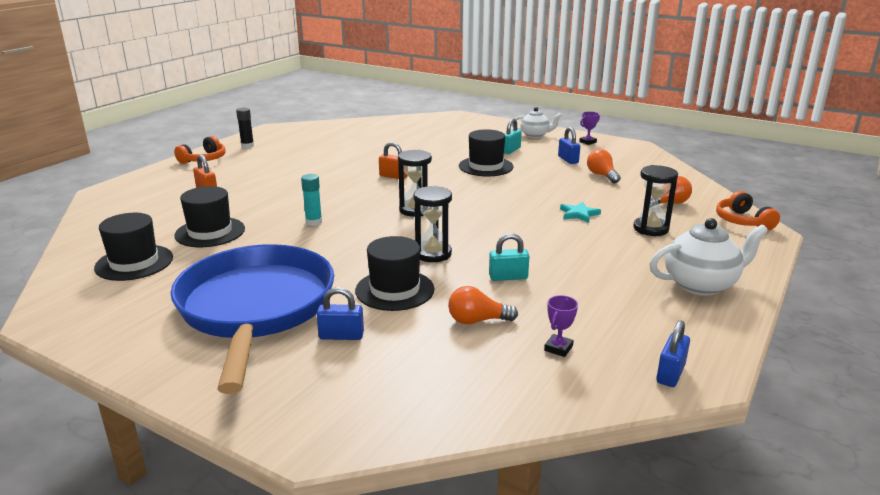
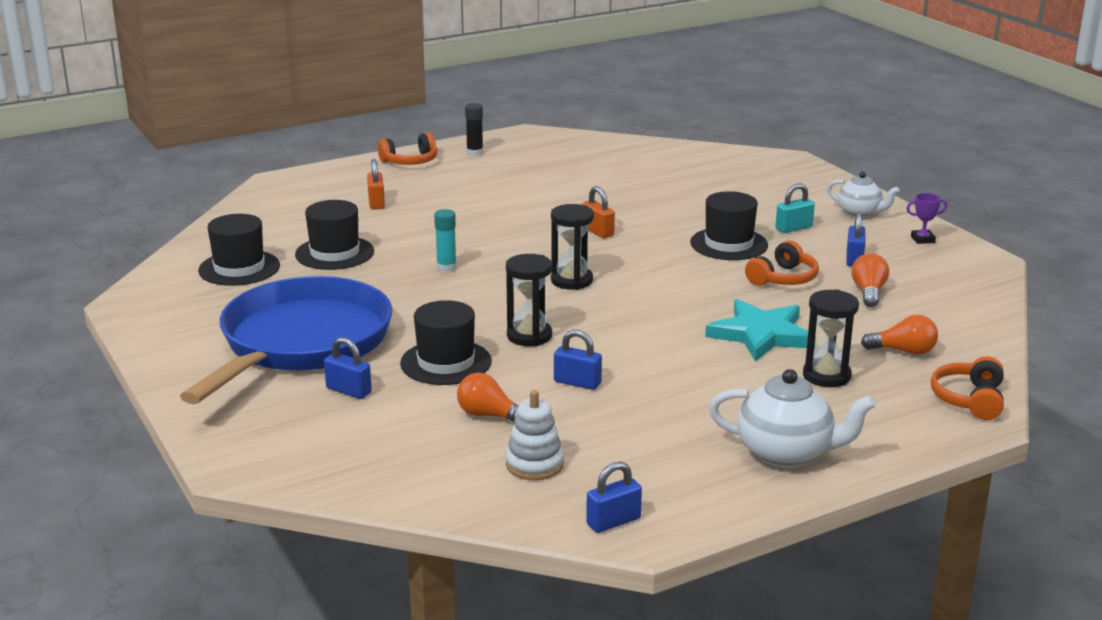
camera: 30 degrees right, 0 degrees up
turquoise padlock [489,233,530,281] -> blue padlock [554,330,602,390]
purple trophy [544,295,578,357] -> white stacking toy [506,390,564,480]
turquoise star [560,202,601,223] -> turquoise star [705,299,816,362], size x1.93
none -> orange headphones [745,240,819,286]

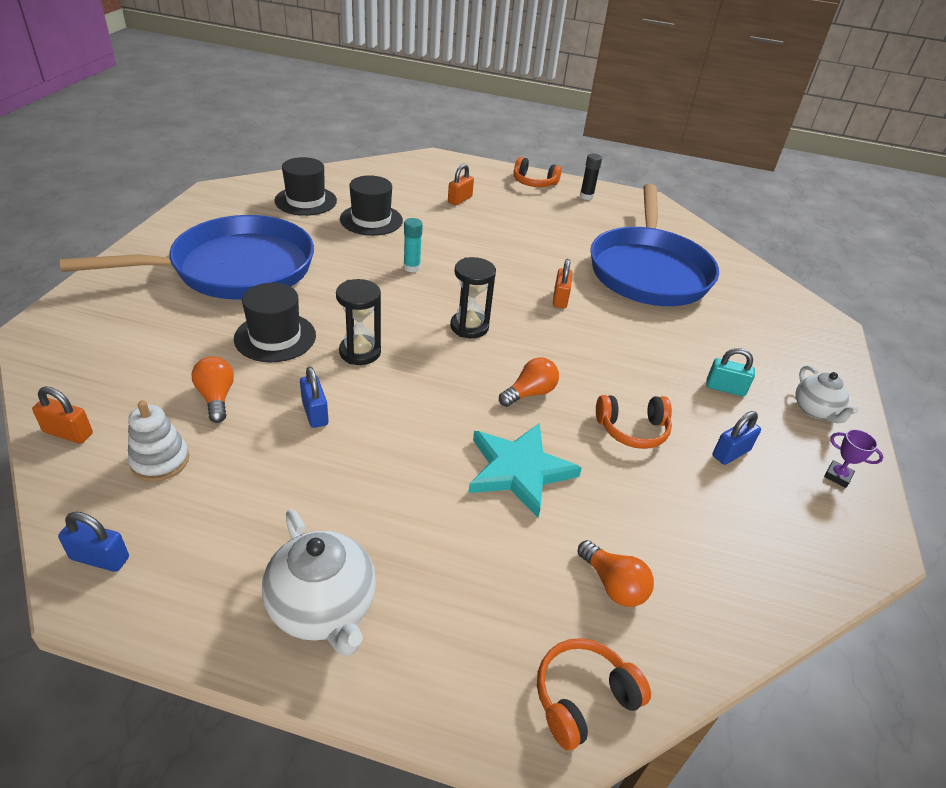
camera: 40 degrees right, 15 degrees up
blue padlock [324,337,372,399] -> none
black hat [690,191,768,260] -> none
black hourglass [803,289,859,387] -> none
orange light bulb [852,253,889,307] -> orange light bulb moved to [499,357,559,407]
none -> orange padlock [32,387,93,444]
none -> blue pan [590,184,719,306]

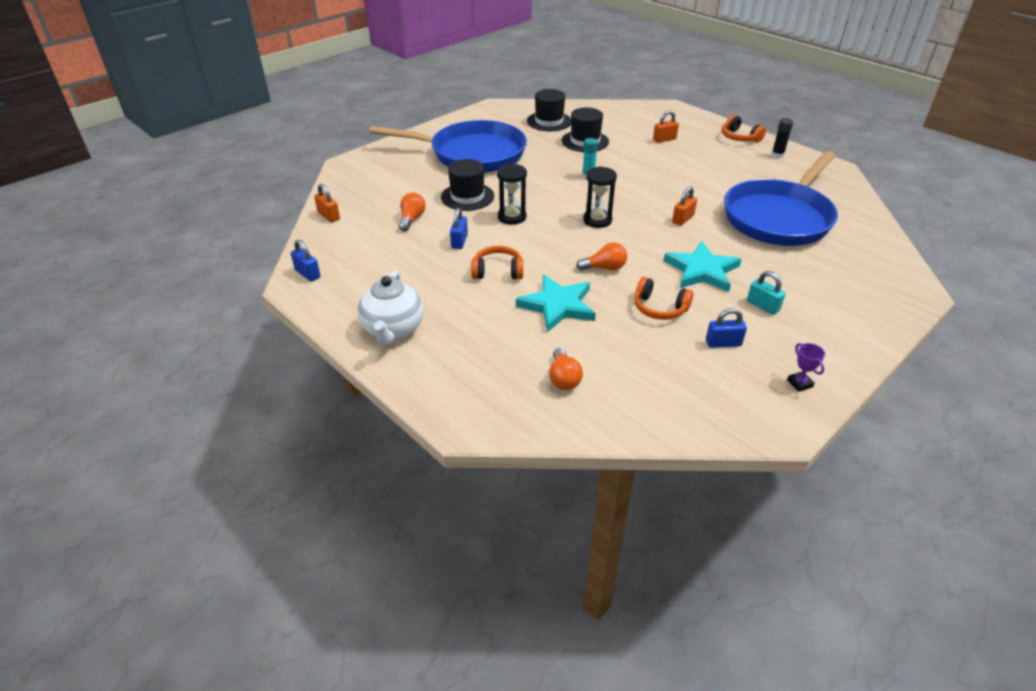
camera: 35 degrees right, 0 degrees up
white stacking toy [128,400,189,482] -> none
orange headphones [537,638,651,750] -> orange headphones moved to [471,246,523,279]
white teapot [796,365,858,423] -> none
none -> turquoise star [664,241,742,292]

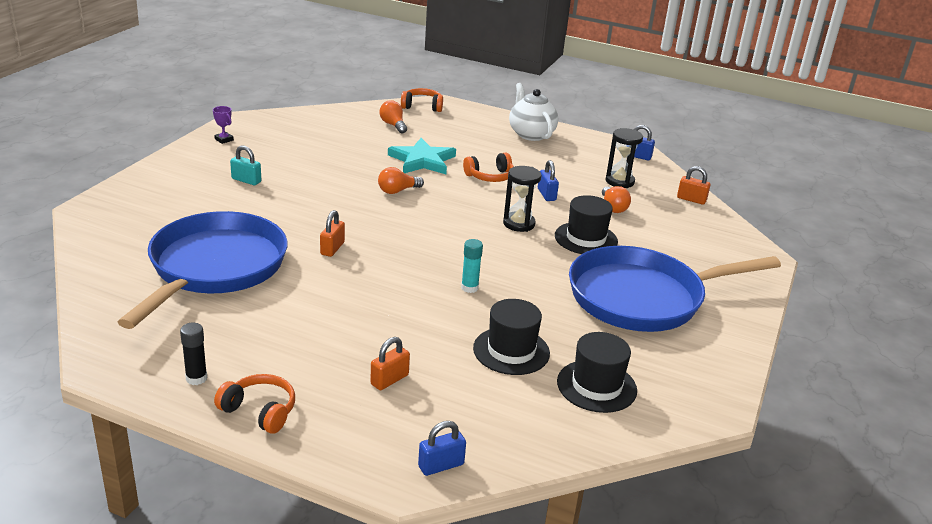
camera: 155 degrees right, 10 degrees down
black hourglass [583,166,617,228] -> black hourglass moved to [606,128,643,188]
orange headphones [634,277,694,320] -> orange headphones moved to [401,88,443,112]
turquoise star [664,241,742,292] -> none
blue padlock [706,308,747,348] -> blue padlock moved to [418,421,466,476]

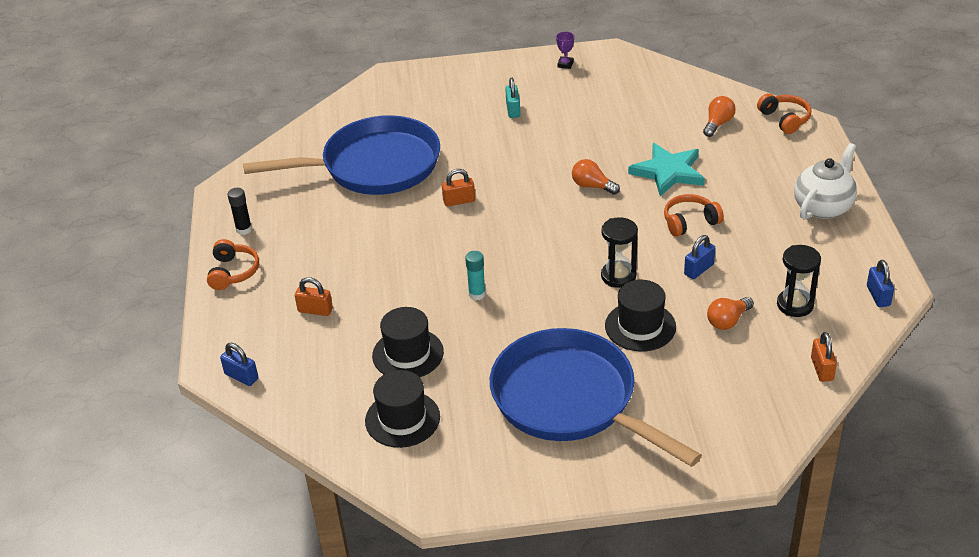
camera: 65 degrees right, 10 degrees up
orange headphones [463,153,514,182] -> orange headphones turned 120 degrees clockwise [664,194,724,237]

